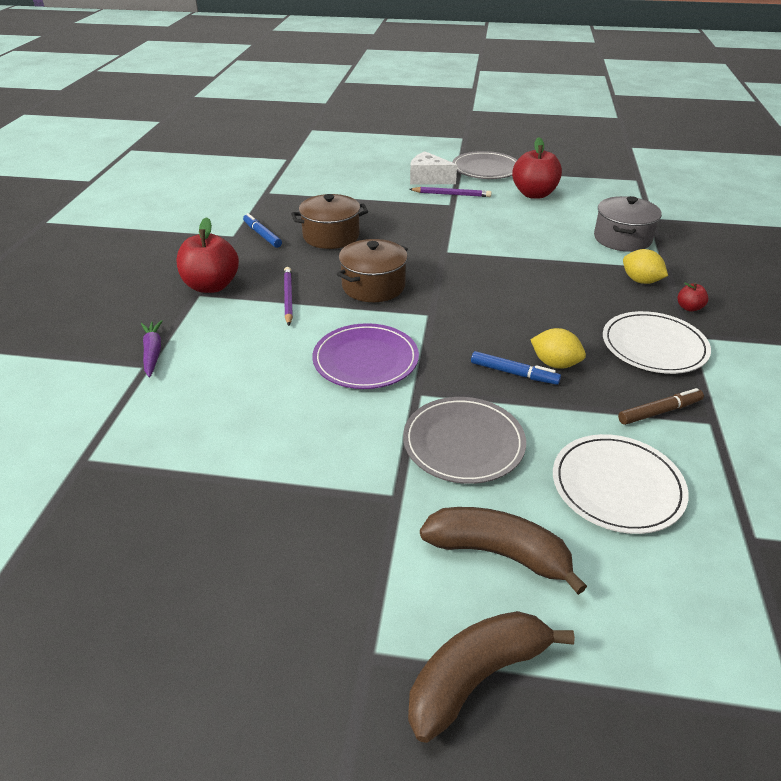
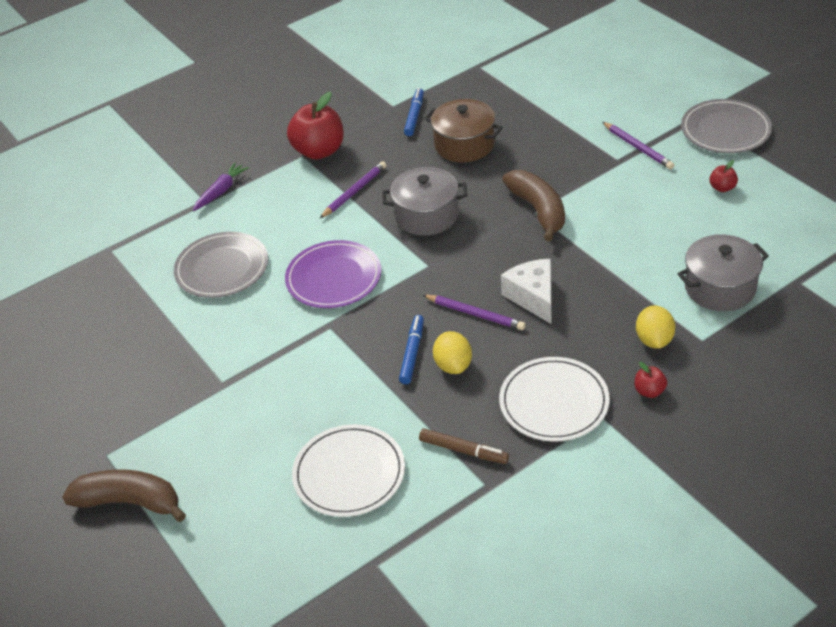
camera: 50 degrees right, 5 degrees up
brown pot [337,239,408,302] -> grey pot [382,167,468,236]
grey plate [403,397,526,484] -> grey plate moved to [174,232,268,298]
white cheese [410,151,457,185] -> white cheese moved to [501,259,551,324]
brown banana [420,507,587,595] -> brown banana moved to [502,170,565,241]
blue marker [471,351,561,385] -> blue marker turned 150 degrees counterclockwise [399,315,424,384]
red apple [512,137,562,199] -> red apple [709,160,738,192], size x0.45
none -> purple pencil [423,295,525,330]

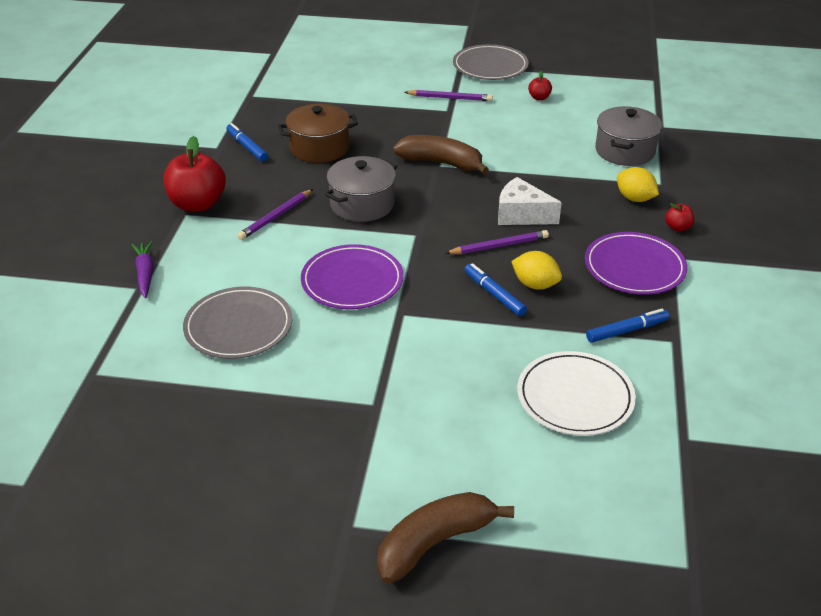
camera: 50 degrees left, 5 degrees down
purple pencil [319,161,386,219] -> purple pencil turned 135 degrees counterclockwise [237,189,313,240]
brown marker [419,428,509,464] -> blue marker [586,309,669,343]
white plate [499,357,610,441] -> purple plate [585,232,687,295]

